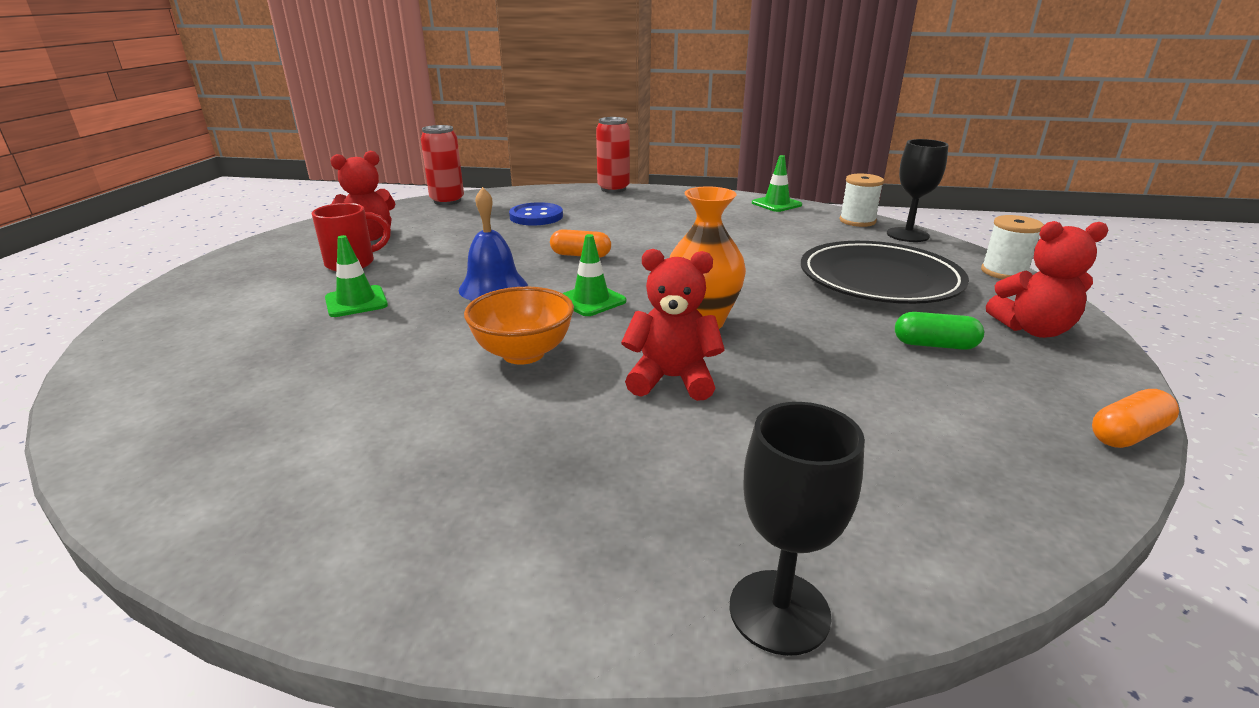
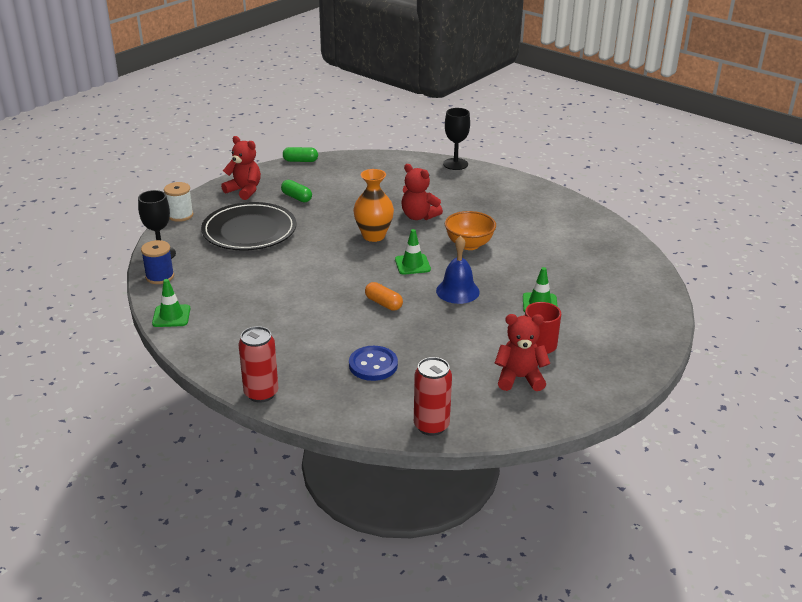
camera: 150 degrees left, 5 degrees up
white spool [840,174,884,227] -> blue spool [141,240,174,284]
orange capsule [1092,389,1179,448] -> green capsule [283,147,318,162]

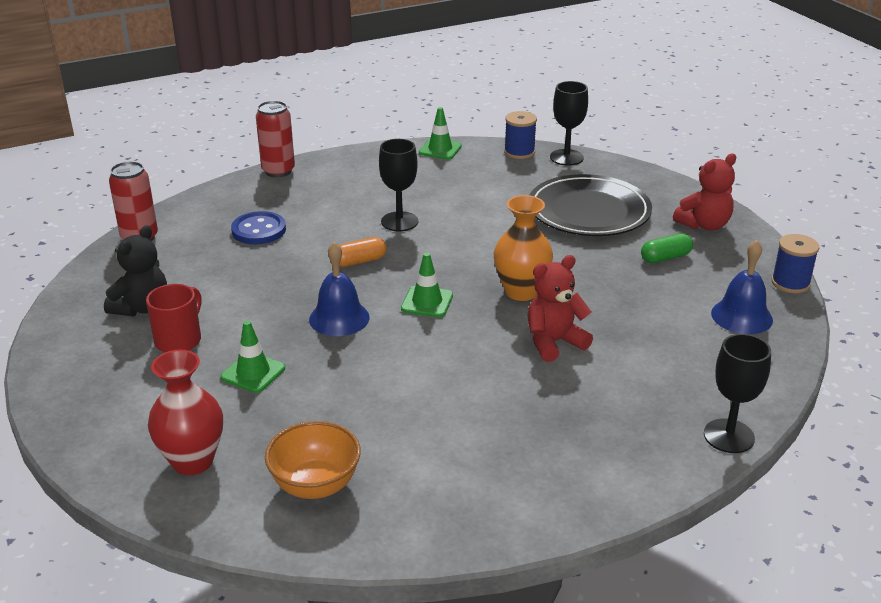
camera: 115 degrees right, 0 degrees up
white spool [164,182,194,222] -> none
green capsule [283,147,318,162] -> blue spool [771,234,819,293]
orange bowl [445,211,496,250] -> orange bowl moved to [265,421,361,499]
red teddy bear [495,314,550,391] -> black teddy bear [104,225,167,316]
none -> red vase [148,350,223,475]
none -> black goblet [379,139,418,231]
none -> blue bell [711,240,773,334]

